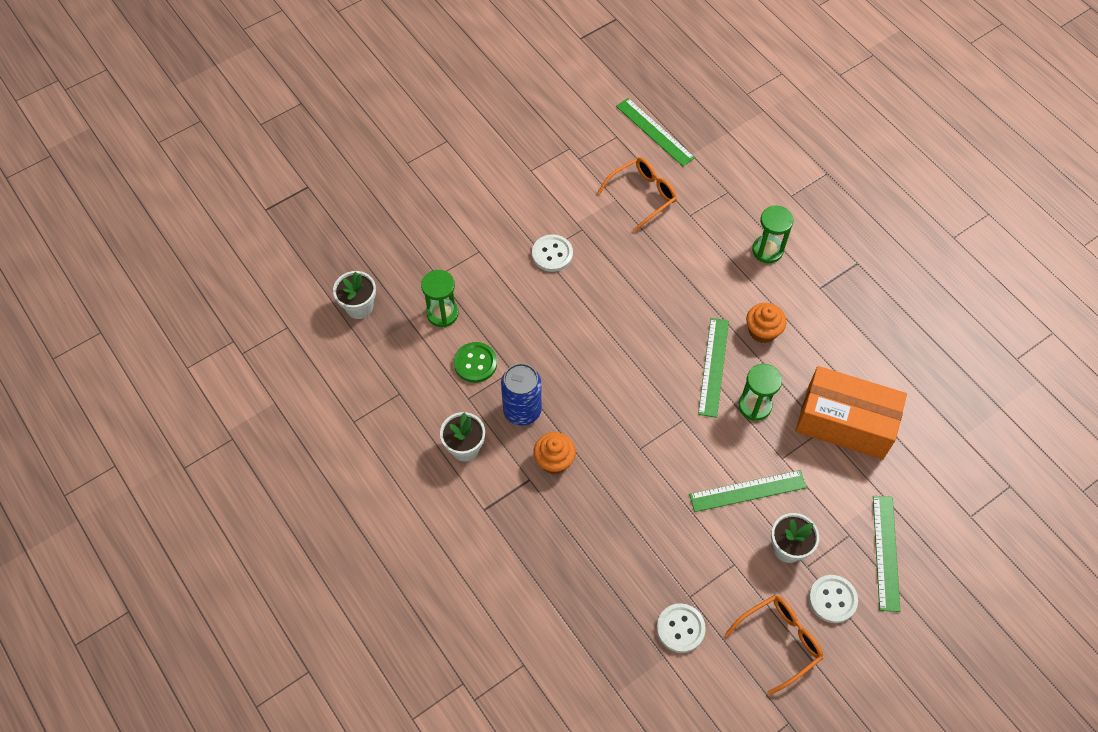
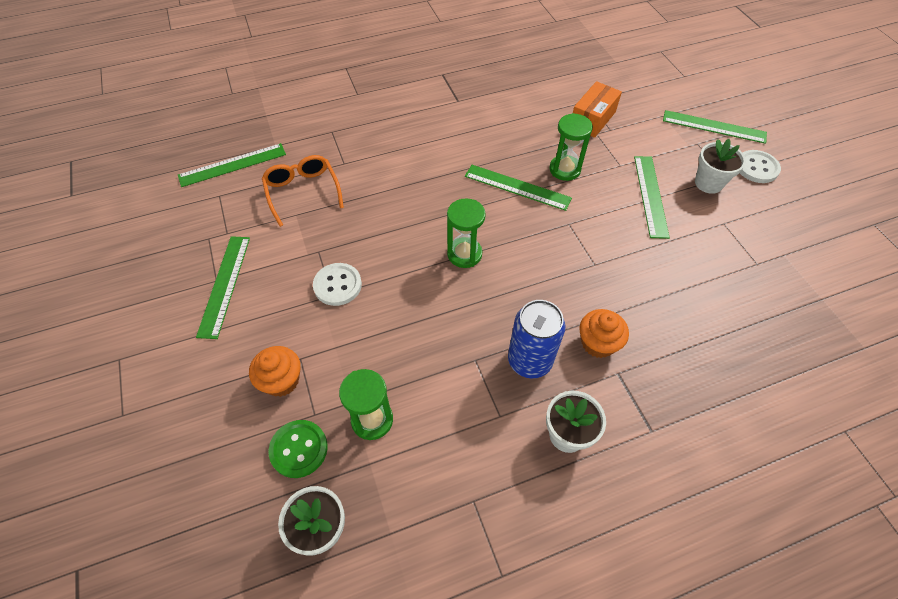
camera: 75 degrees left, 5 degrees down
green button [454,342,497,383] -> green button moved to [269,420,328,478]
white button [657,603,706,653] -> none
orange glasses [725,595,823,695] -> none
orange cupcake [746,303,786,343] -> orange cupcake moved to [249,346,301,397]
green hourglass [752,205,793,263] -> green hourglass moved to [447,198,486,268]
orange box [796,366,907,460] -> orange box [573,81,622,138], size x0.60
none -> green ruler [196,236,250,339]

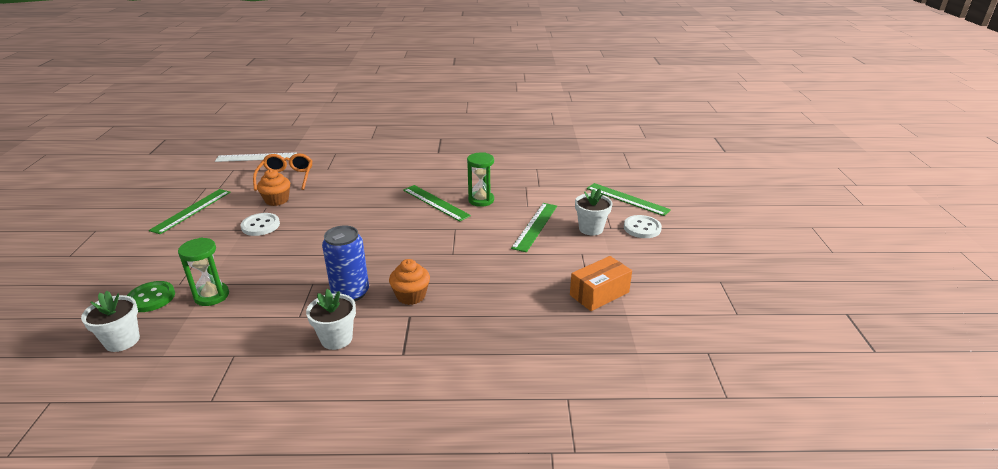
camera: 20 degrees right, 25 degrees down
green ruler [178,143,286,187] -> white ruler [215,152,297,162]
orange cupcake [249,346,301,397] -> orange cupcake moved to [257,169,290,206]
green hourglass [447,198,486,268] -> none
orange box [573,81,622,138] -> orange box moved to [570,256,632,311]

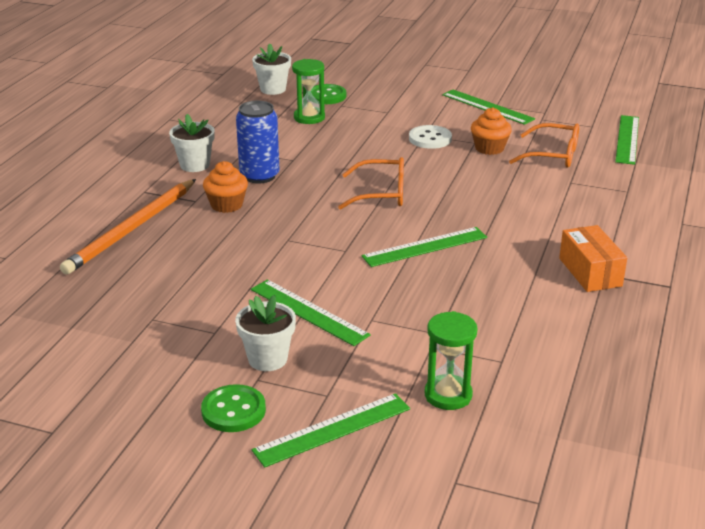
camera: 110 degrees right, 0 degrees up
white ruler [215,152,297,162] -> green ruler [615,115,639,165]
green hourglass [467,152,494,207] -> green hourglass moved to [425,311,477,410]
orange box [570,256,632,311] -> orange box moved to [559,225,627,292]
white button [624,215,662,238] -> green button [201,384,266,432]
none -> orange pencil [60,179,196,274]
none -> orange glasses [338,157,404,210]

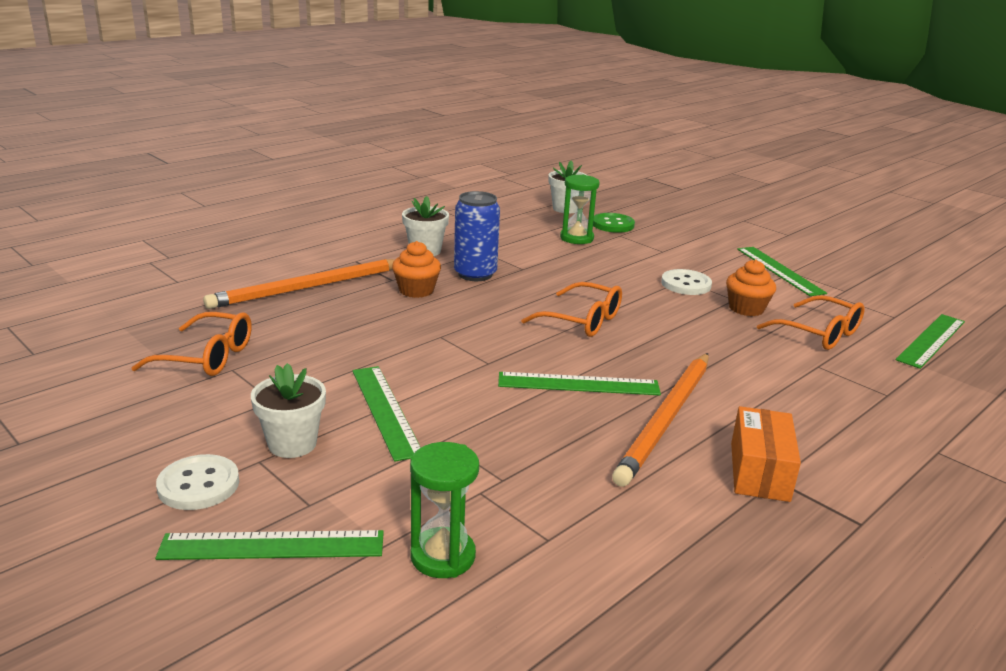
camera: 25 degrees right, 5 degrees down
green button [201,384,266,432] -> white button [156,454,239,510]
none -> orange glasses [131,312,252,376]
none -> orange pencil [612,353,709,487]

